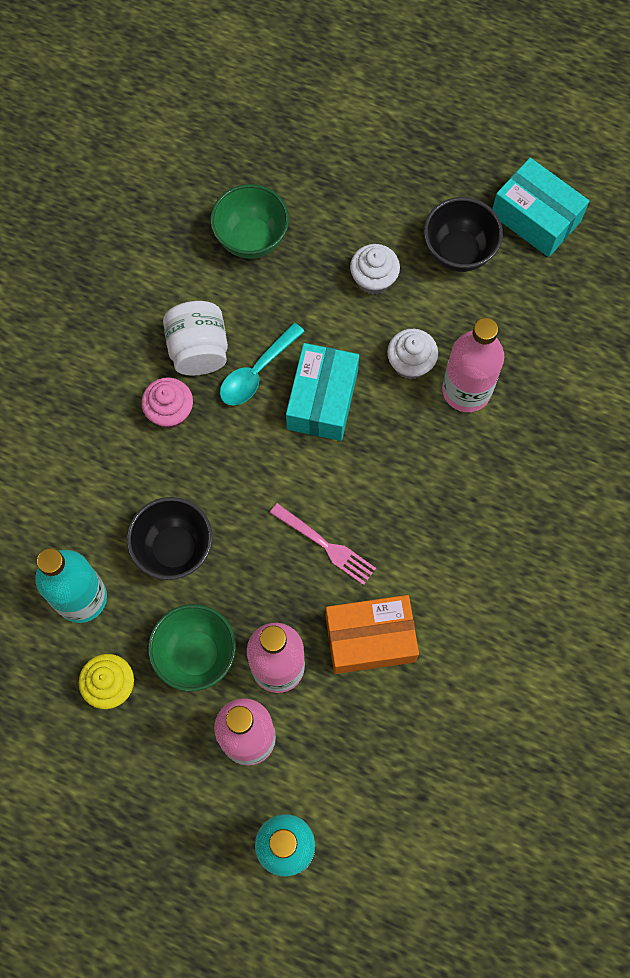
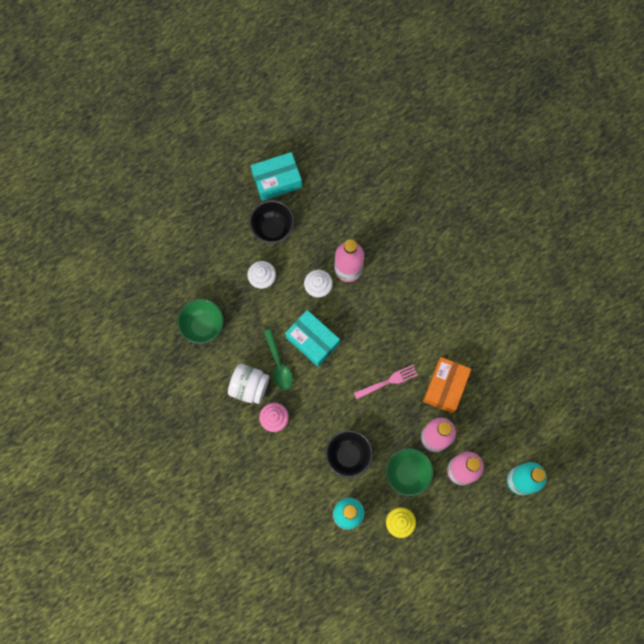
camera: 60 degrees left, 5 degrees up
turquoise spoon [220,323,305,406] -> green spoon [263,329,293,390]

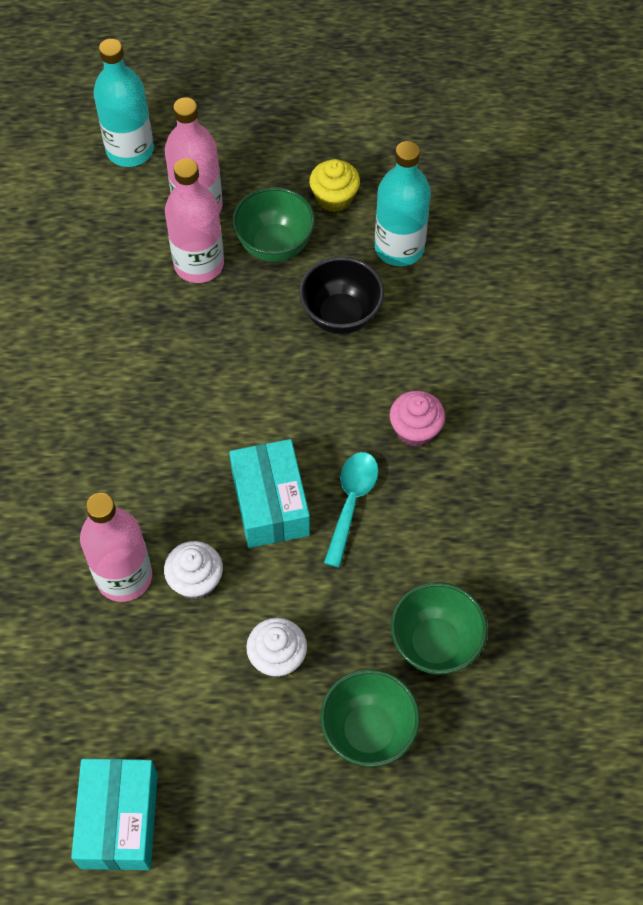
camera: 145 degrees left, 15 degrees down
white jar [228,364,269,404] -> none
black bowl [249,200,295,244] -> none
turquoise box [251,152,302,201] -> turquoise box turned 75 degrees clockwise [71,759,158,870]
green spoon [263,329,293,390] -> turquoise spoon [324,452,378,568]
pink fork [354,365,418,399] -> none
orange box [423,357,471,413] -> none
none -> green bowl [320,669,420,767]

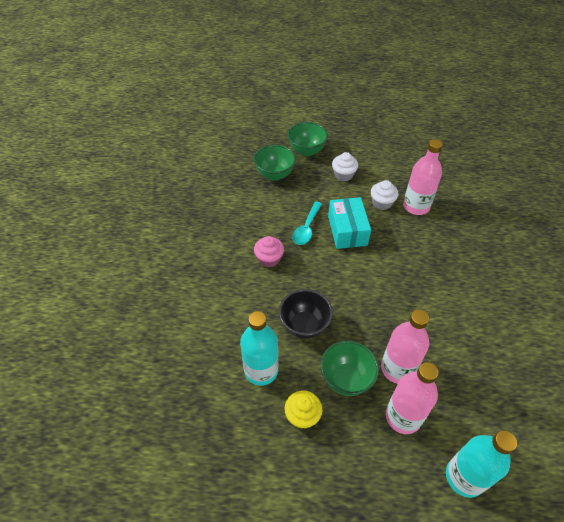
camera: 175 degrees left, 10 degrees down
turquoise box [71,759,158,870] -> none

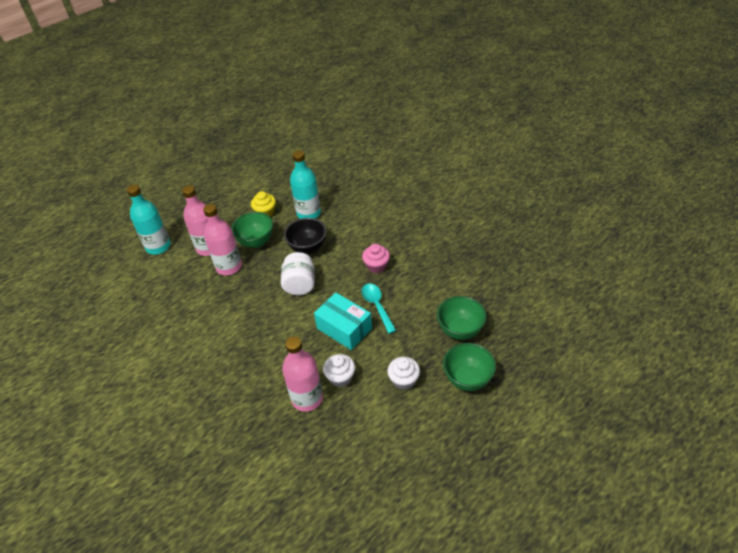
camera: 140 degrees right, 5 degrees down
none -> white jar [281,252,315,295]

